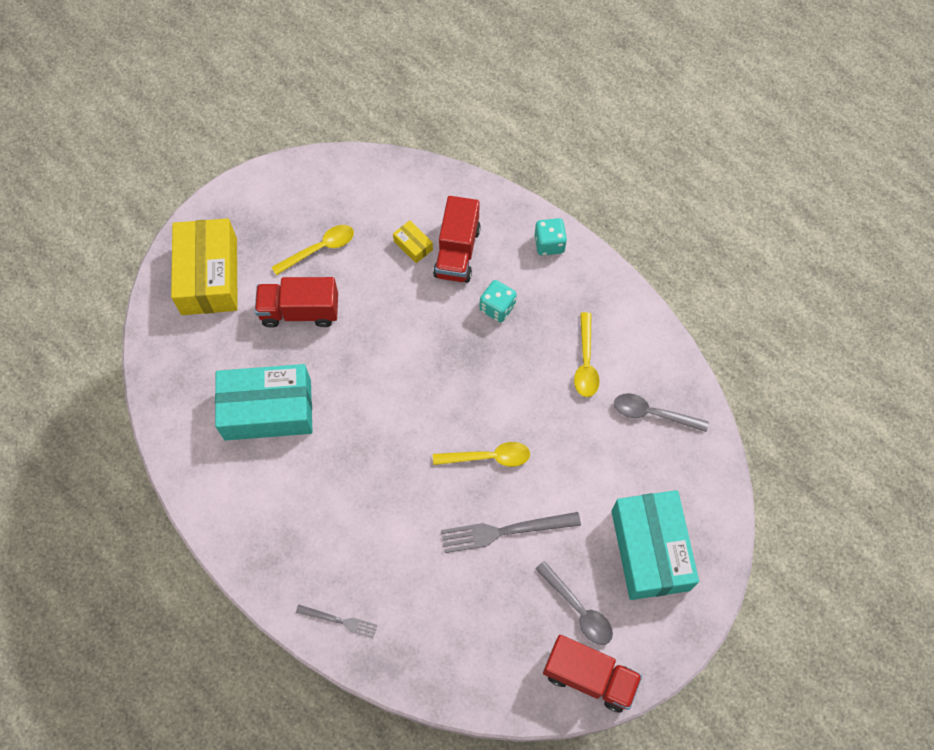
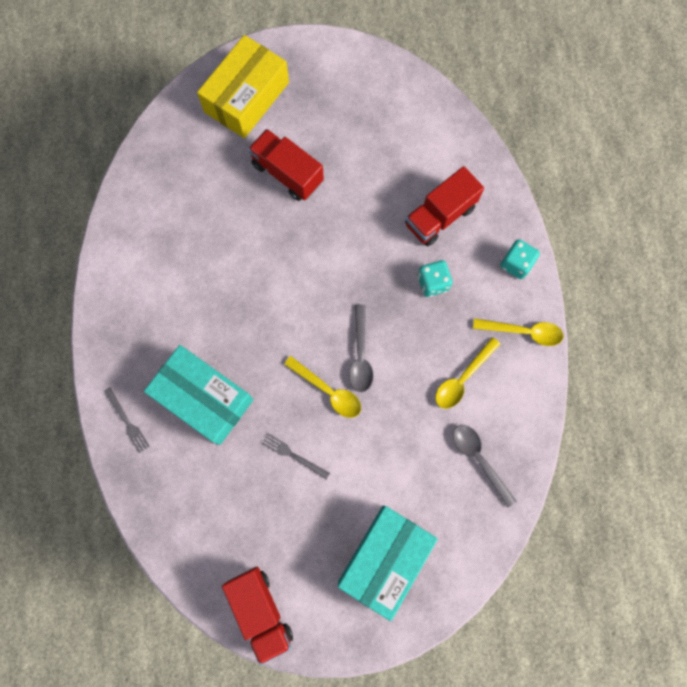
camera: 40 degrees right, 10 degrees up
turquoise box [215,364,312,441] -> turquoise box moved to [144,345,254,445]
yellow spoon [272,225,354,275] -> yellow spoon moved to [473,318,564,346]
yellow box [393,220,433,263] -> none
grey fork [441,512,581,553] -> grey fork [262,433,330,479], size x0.57
grey spoon [535,561,613,645] -> grey spoon moved to [349,305,373,392]

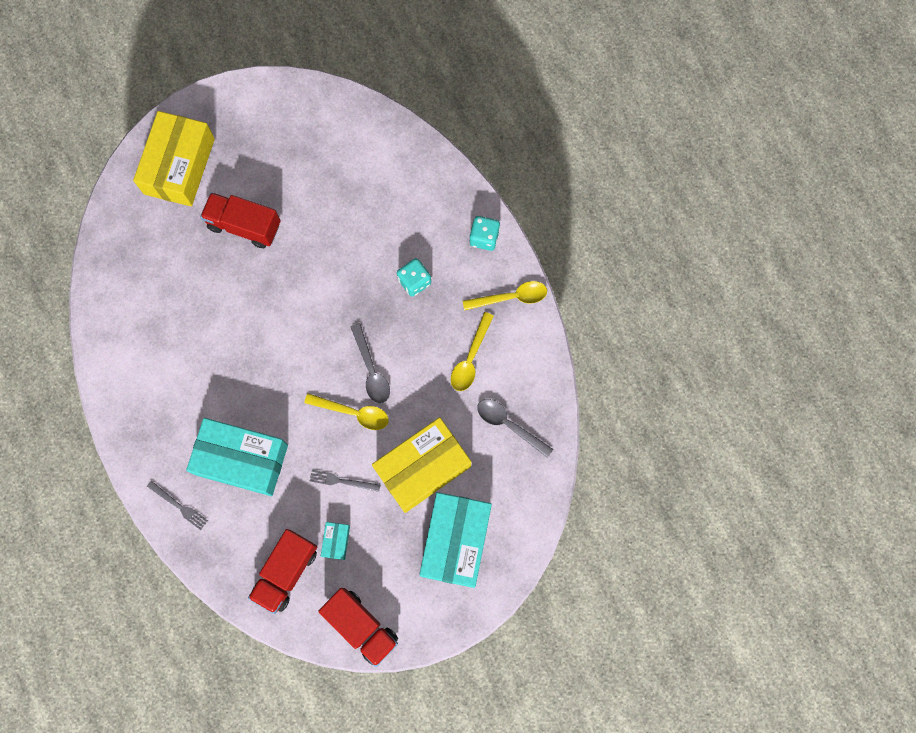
camera: 20 degrees left, 0 degrees up
red truck [405,166,484,246] -> red truck moved to [248,529,317,614]
none -> turquoise box [321,522,350,560]
none -> yellow box [372,417,471,513]

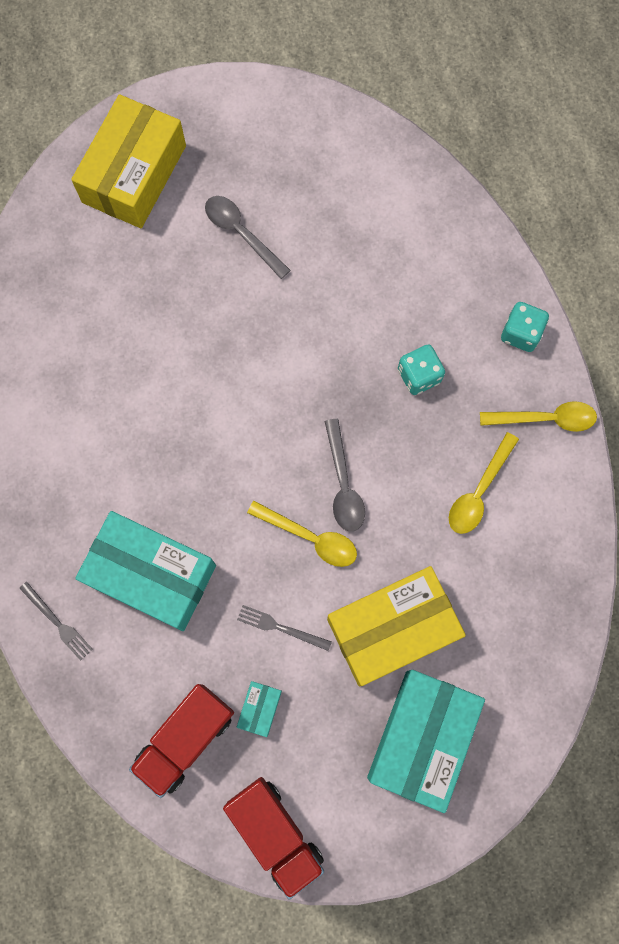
camera: 10 degrees right, 0 degrees up
red truck [200,192,281,248] -> none
grey spoon [477,399,553,458] -> grey spoon moved to [205,196,291,279]

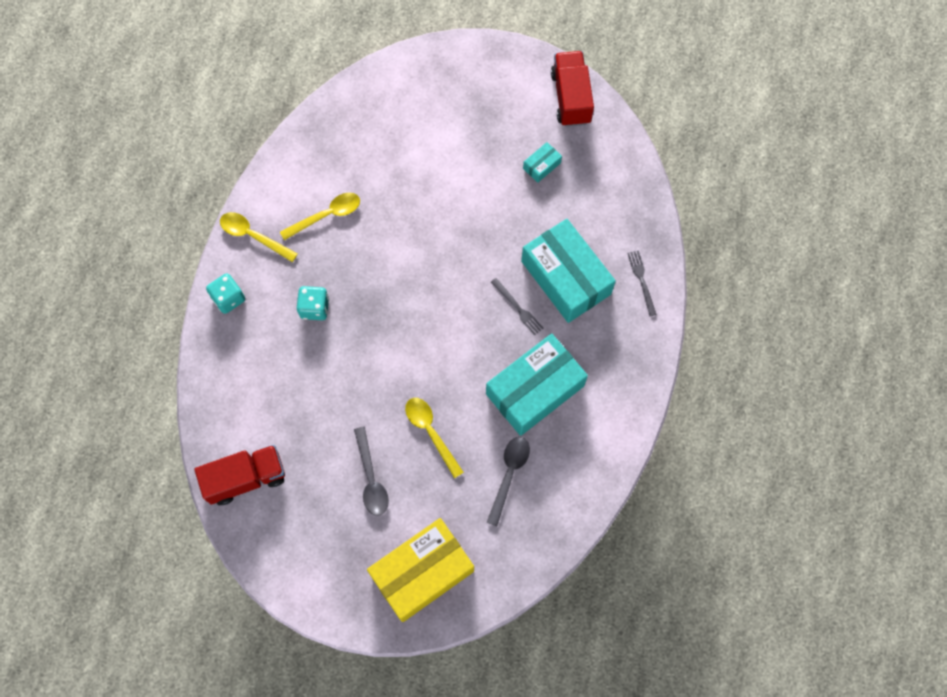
camera: 150 degrees left, 5 degrees down
red truck [129,684,234,798] -> red truck moved to [194,445,285,505]
grey fork [237,605,332,651] -> grey fork moved to [491,278,543,335]
yellow spoon [247,501,357,567] -> yellow spoon moved to [405,398,464,478]
grey spoon [325,419,365,532] -> grey spoon moved to [486,437,530,526]
yellow box [327,566,466,686] -> none
turquoise box [367,670,485,813] -> turquoise box moved to [486,334,588,436]

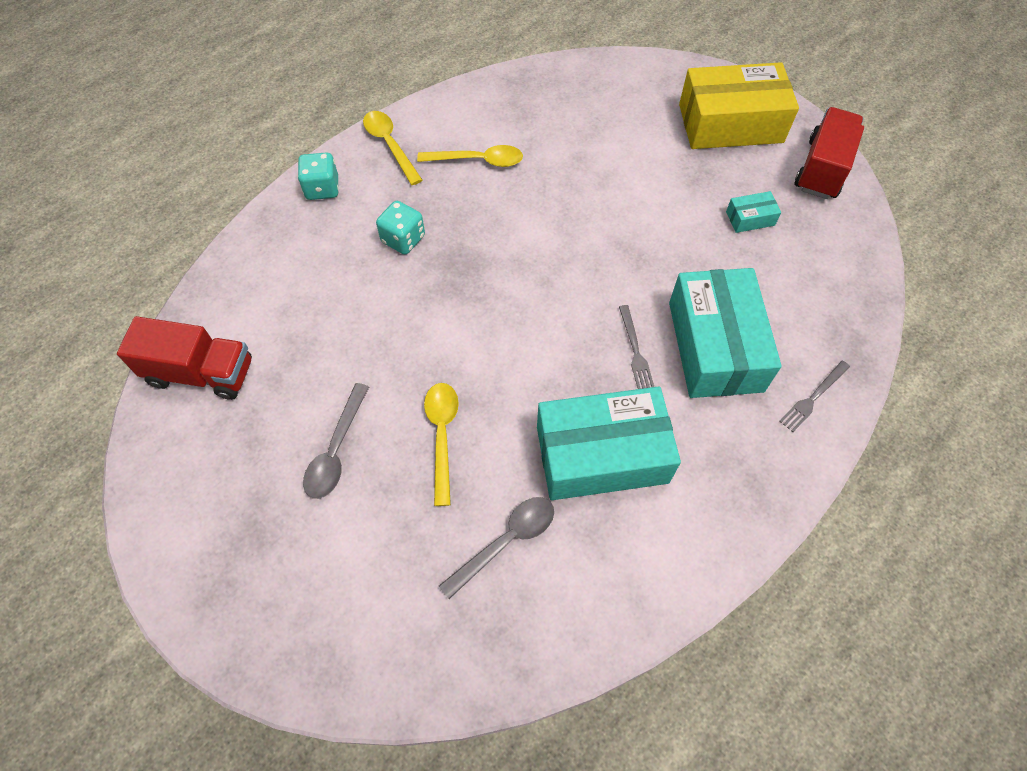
camera: 30 degrees right, 10 degrees down
yellow box [367,518,474,622] -> yellow box moved to [679,62,799,149]
grey fork [627,250,657,316] -> grey fork turned 150 degrees counterclockwise [779,361,850,432]

